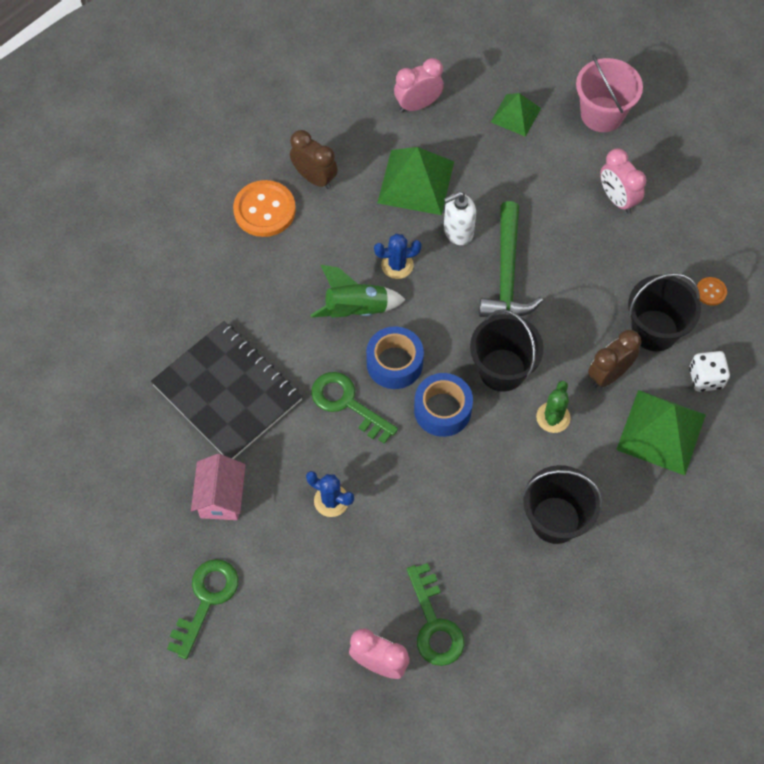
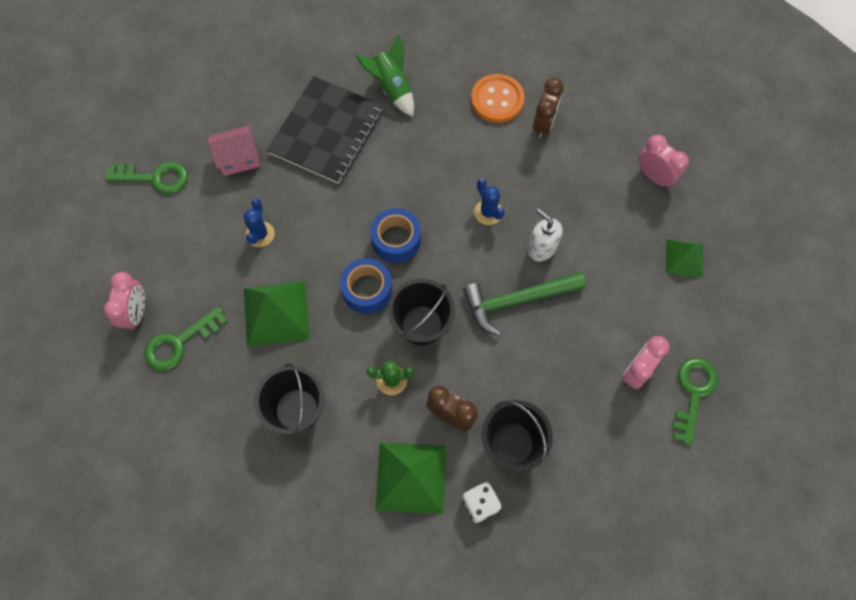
camera: 70 degrees right, 5 degrees up
green rocket [310,265,405,318] -> green rocket moved to [356,34,414,117]
green key [311,372,398,444] -> green key moved to [672,358,719,446]
green pyramid [377,147,454,215] -> green pyramid moved to [244,281,310,347]
pink bucket [576,54,643,132] -> none
orange button [697,277,727,306] -> none

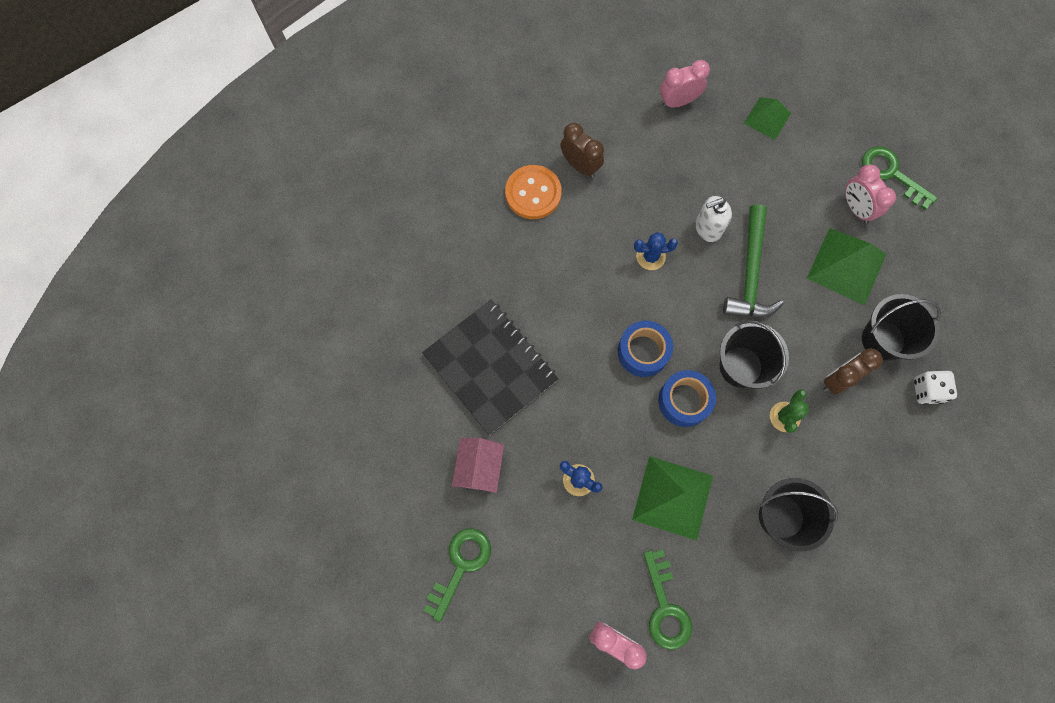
camera: 65 degrees left, 5 degrees up
green rocket [356,34,414,117] -> none
green pyramid [375,443,446,514] -> green pyramid moved to [807,228,886,306]

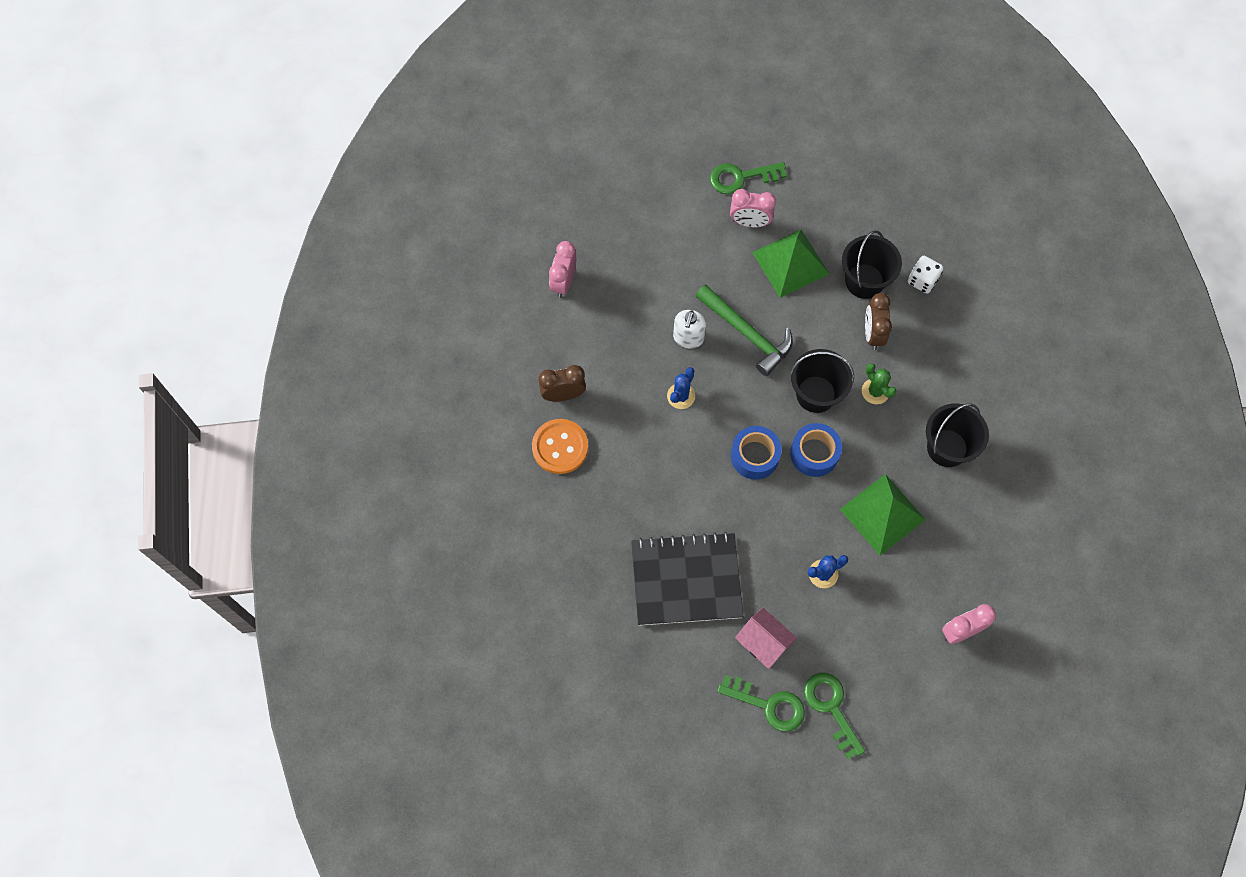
camera: 55 degrees left, 5 degrees down
green key [643,550,692,650] -> green key moved to [717,675,805,732]
green pyramid [744,97,791,140] -> none

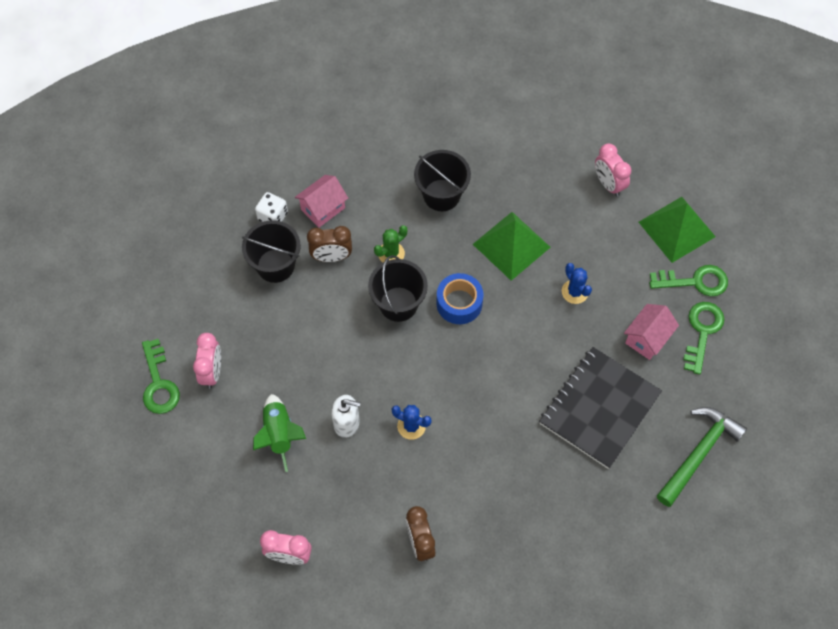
camera: 95 degrees left, 5 degrees down
orange button [532,419,588,474] -> none
black notebook [631,532,744,626] -> black notebook turned 45 degrees clockwise [539,347,662,469]
green hammer [696,284,793,376] -> green hammer moved to [657,407,747,507]
blue tape [731,426,782,480] -> none
green pyramid [752,229,829,298] -> green pyramid moved to [639,197,716,263]
green key [804,673,865,759] -> green key turned 150 degrees counterclockwise [649,265,728,296]
none -> green rocket [253,394,306,472]
none -> pink house [295,175,348,228]

